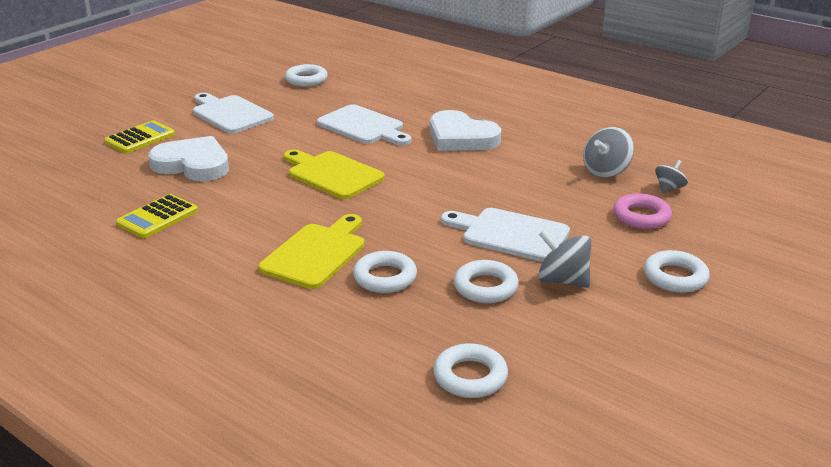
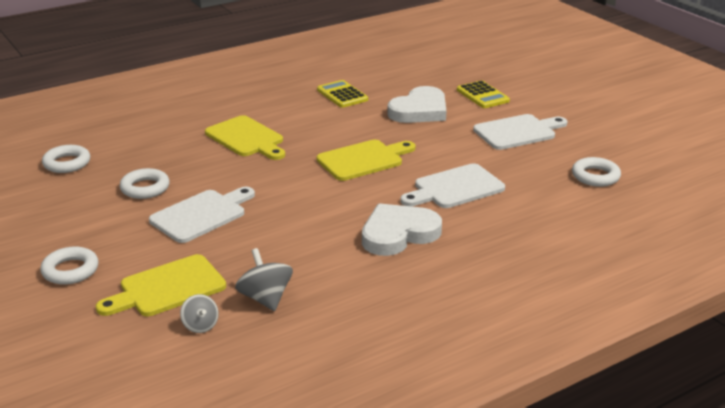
camera: 110 degrees right, 0 degrees up
white ring [353,251,417,293] -> none
grey spinning top [538,230,591,288] -> none
pink ring [613,193,672,229] -> yellow cutting board [96,254,226,316]

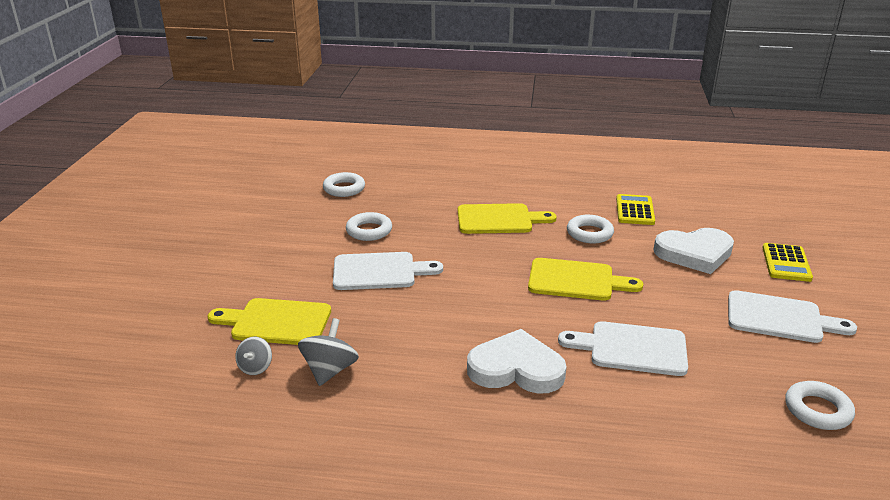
camera: 40 degrees right, 0 degrees up
white ring [40,247,99,285] -> white ring moved to [567,215,614,244]
yellow cutting board [205,115,285,160] -> yellow cutting board turned 90 degrees counterclockwise [458,203,557,234]

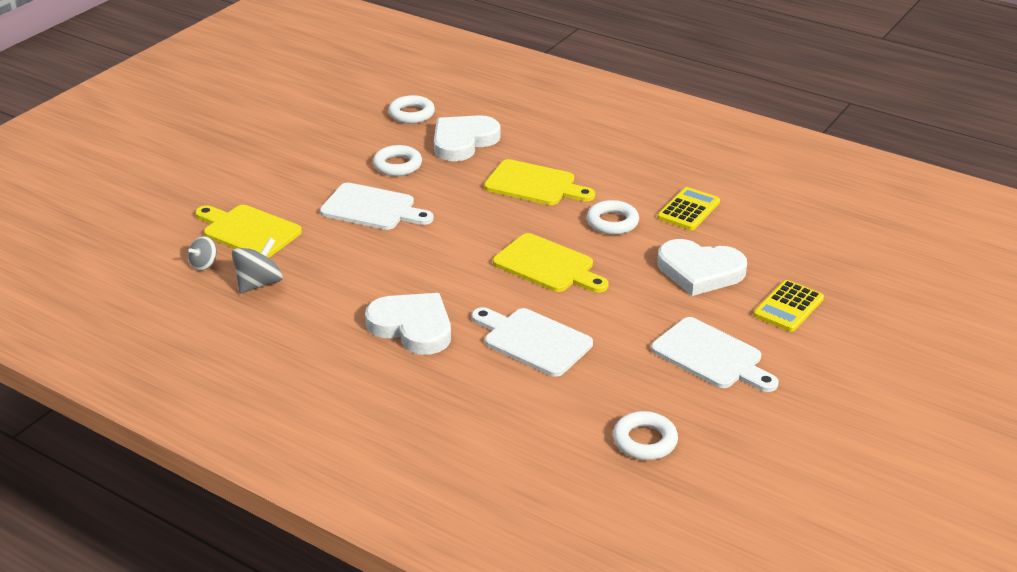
camera: 25 degrees right, 5 degrees up
none -> white heart [434,115,501,161]

